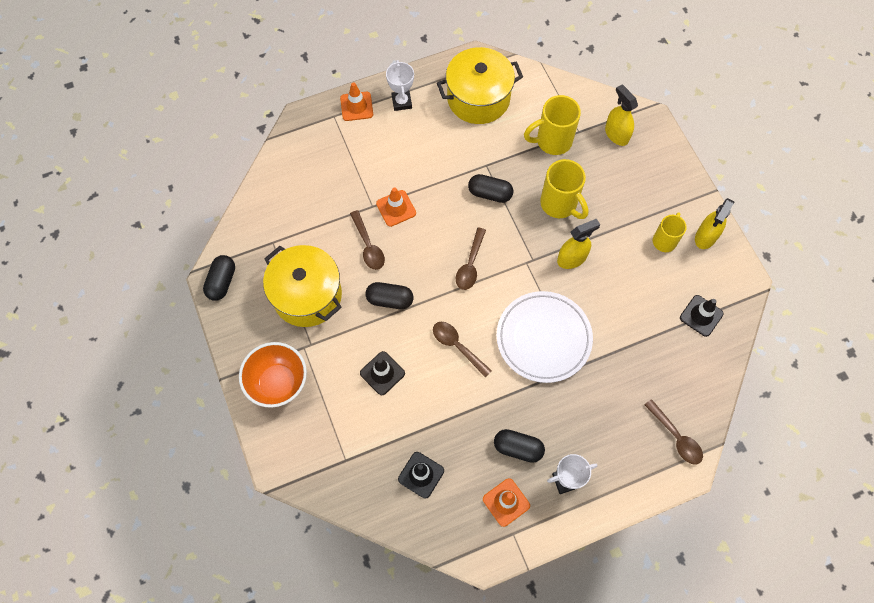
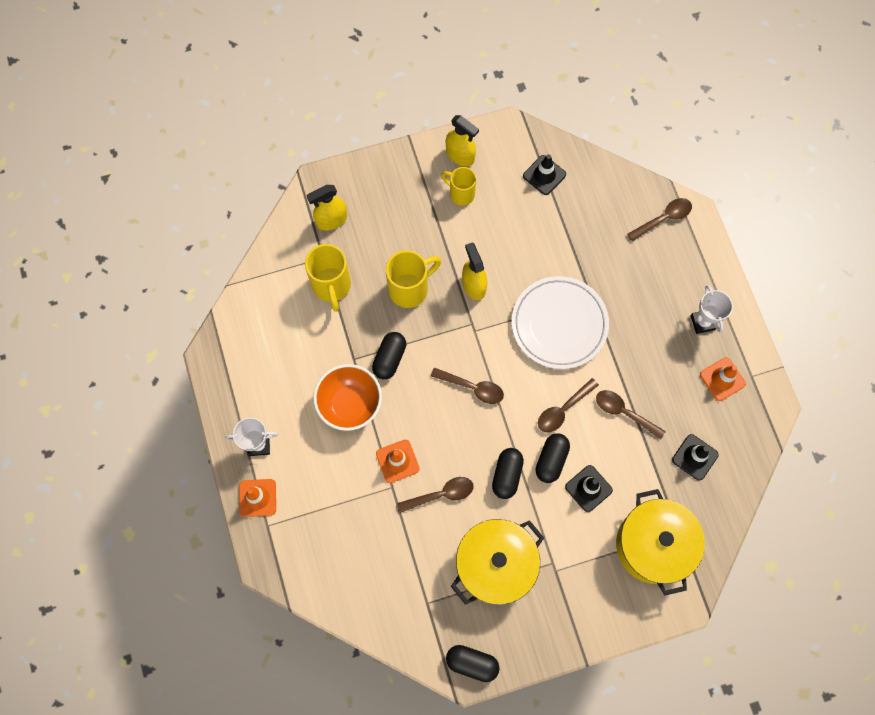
camera: 85 degrees left, 5 degrees up
orange bowl [239,342,307,408] -> orange bowl moved to [313,364,382,431]
yellow pot [437,47,523,124] -> yellow pot moved to [616,489,705,595]
black capsule [494,429,545,463] -> black capsule moved to [535,433,570,483]
none -> brown spoon [596,390,666,439]

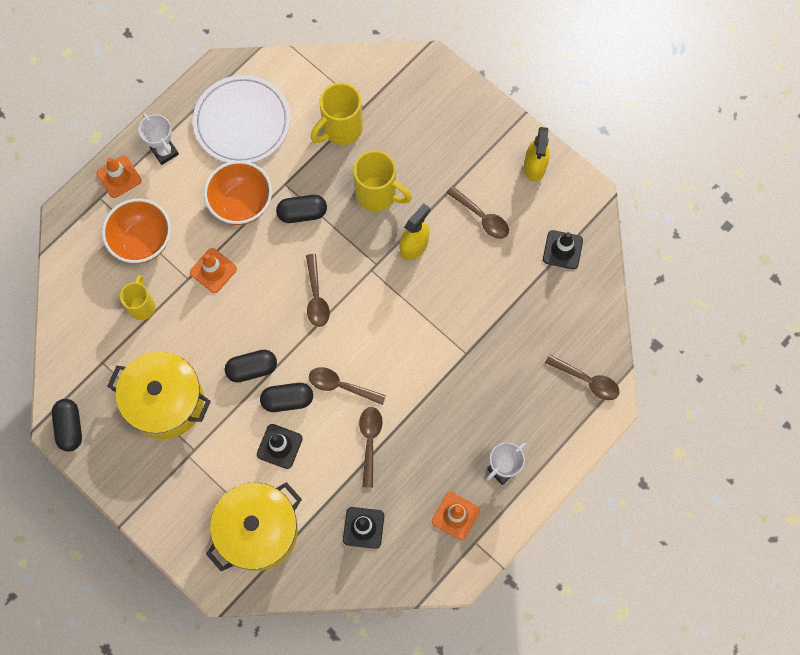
camera: 60 degrees right, 0 degrees up
yellow spray bottle [307,185,347,231] -> none
brown spoon [397,477,474,513] -> brown spoon moved to [446,186,509,239]
yellow mug [441,167,476,206] -> yellow mug moved to [120,275,155,320]
white plate [512,276,609,369] -> white plate moved to [193,75,290,163]
none -> orange bowl [102,199,171,264]

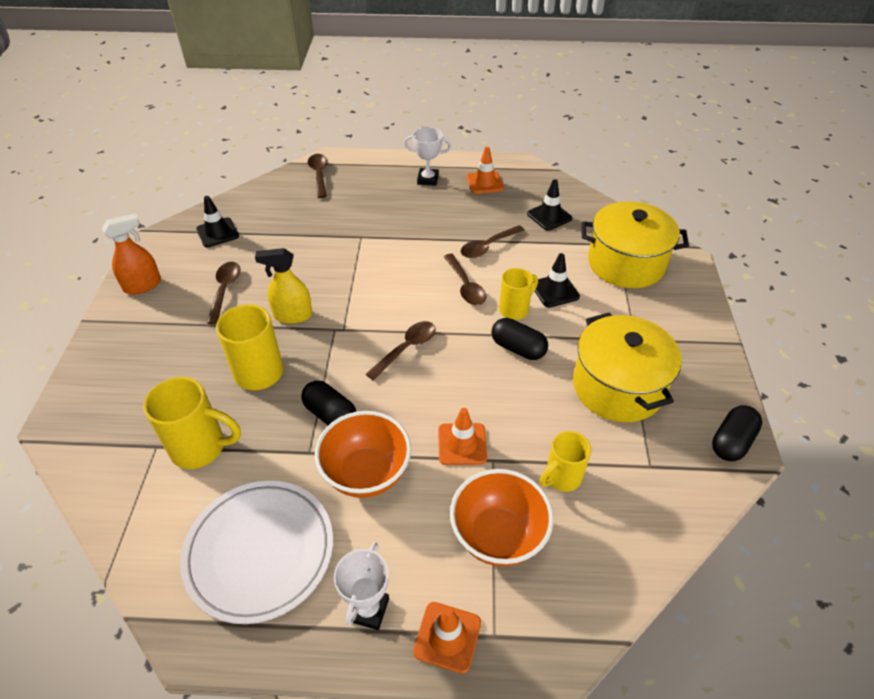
camera: 130 degrees left, 25 degrees down
black capsule [260,383,313,412] -> yellow mug [499,268,538,320]
yellow spray bottle [524,127,550,182] -> orange spray bottle [102,214,161,294]

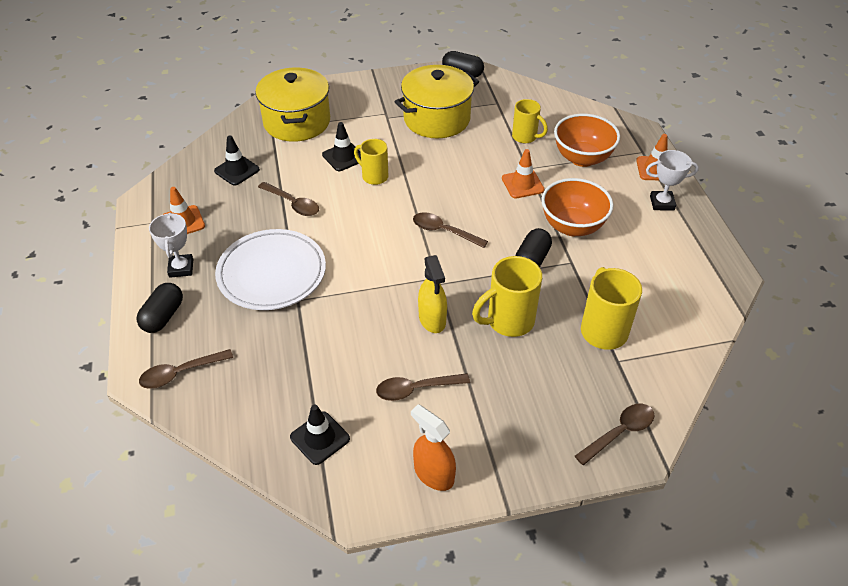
camera: 105 degrees left, 0 degrees up
white plate [180,481,333,624] -> white plate moved to [215,229,326,310]
brown spoon [444,254,486,305] -> brown spoon moved to [575,404,654,466]
black capsule [492,318,548,360] -> black capsule moved to [136,283,183,333]

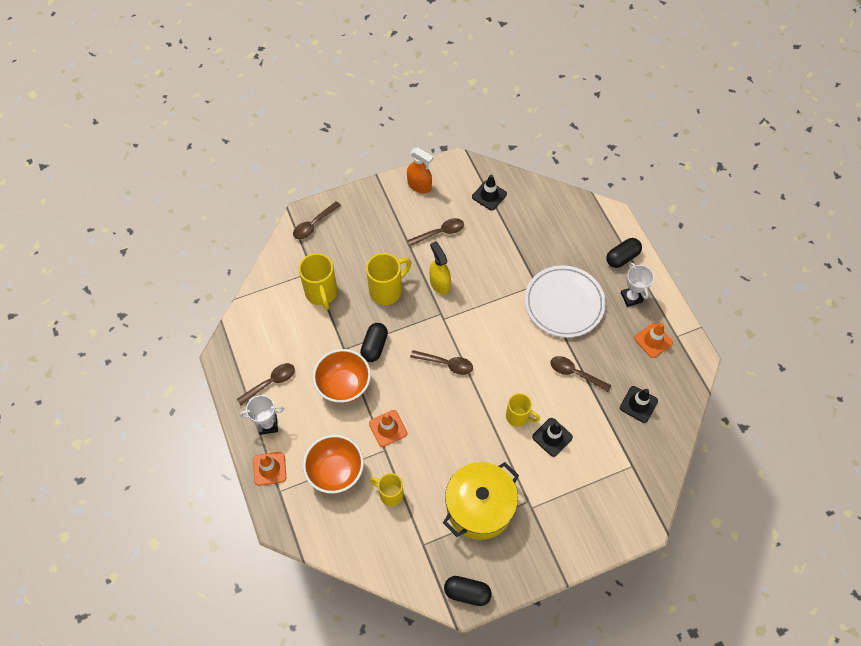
camera: 170 degrees right, 15 degrees up
black capsule [136,283,183,333] -> black capsule turned 45 degrees clockwise [606,238,642,268]
brown spoon [139,349,233,389] -> brown spoon moved to [237,363,295,405]
yellow pot [255,67,330,142] -> none

